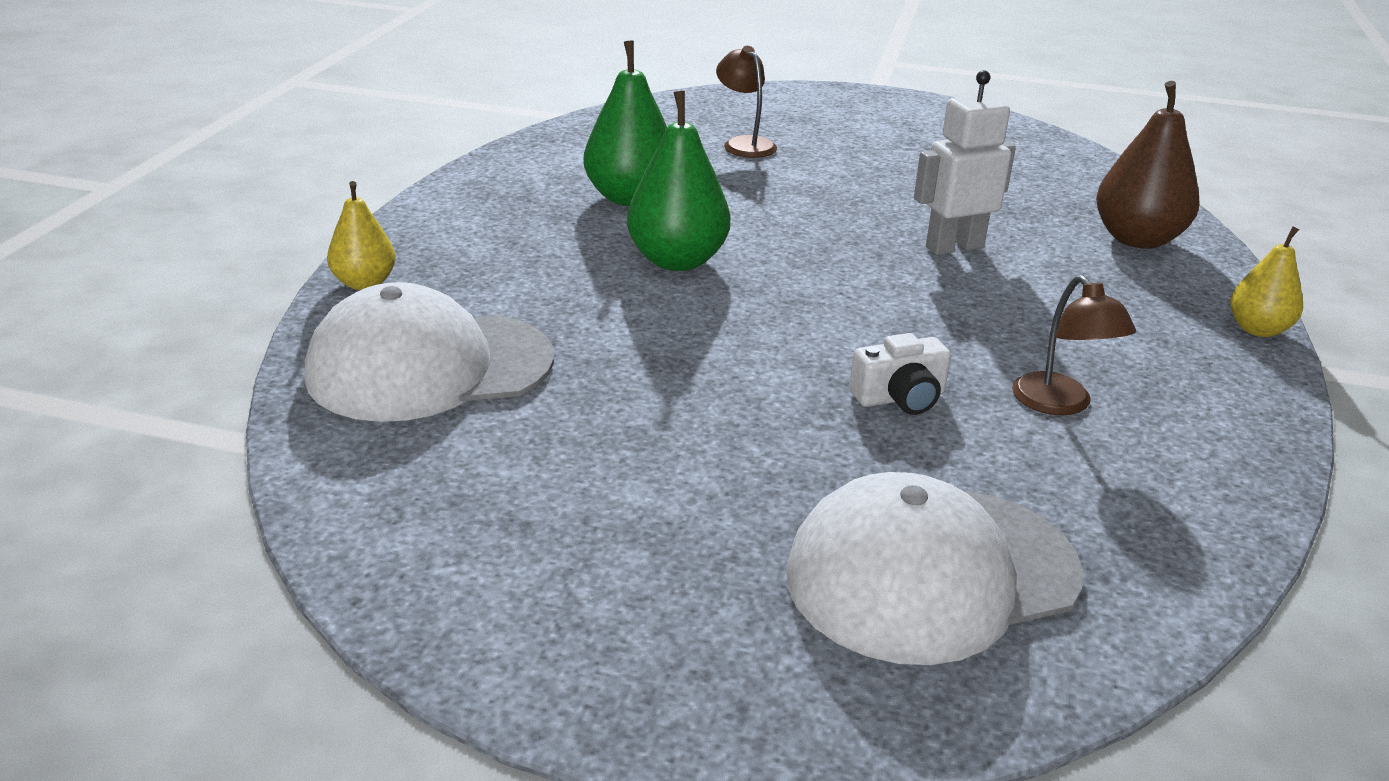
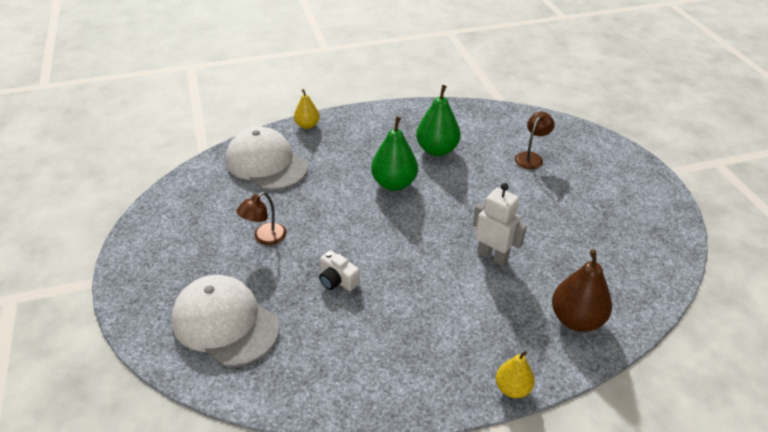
camera: 60 degrees right, 10 degrees up
brown lamp [1012,275,1136,415] -> brown lamp moved to [236,192,286,245]

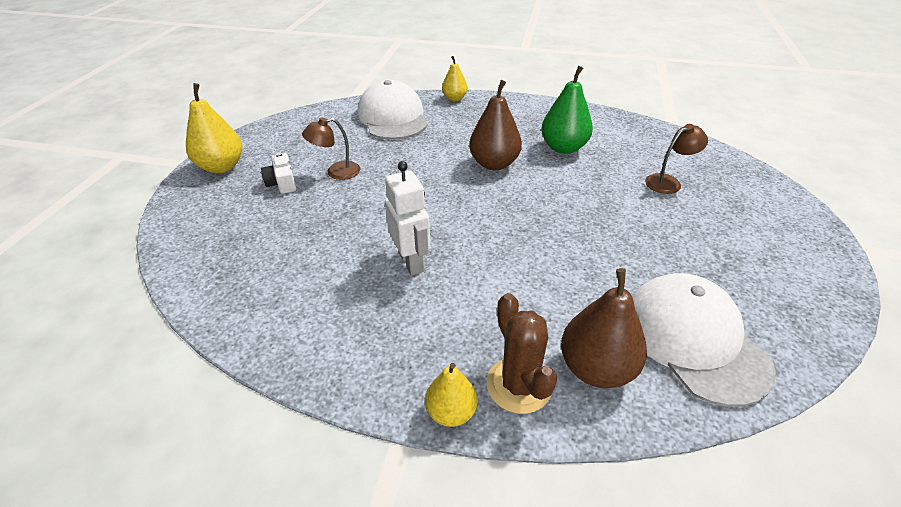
camera: 30 degrees right, 0 degrees up
white cap [172,275,280,366] -> white cap moved to [632,273,776,407]
white camera [319,250,360,291] -> white camera moved to [261,152,296,194]
green pear [371,117,418,191] -> brown pear [469,80,522,170]
white robot [473,183,527,266] -> white robot moved to [385,161,431,276]
none -> yellow pear [186,83,242,173]
none -> brown cactus [487,293,557,414]

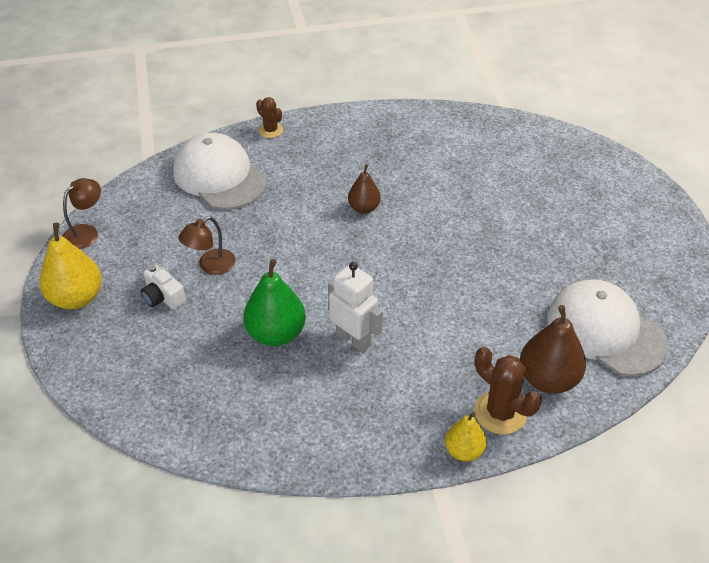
camera: 25 degrees left, 5 degrees up
yellow pear [442,56,468,101] -> brown cactus [256,97,283,138]
brown pear [469,80,522,170] -> brown pear [348,164,381,214], size x0.61
green pear [541,66,593,154] -> green pear moved to [243,259,306,346]
brown lamp [645,124,708,194] -> brown lamp moved to [62,178,101,249]

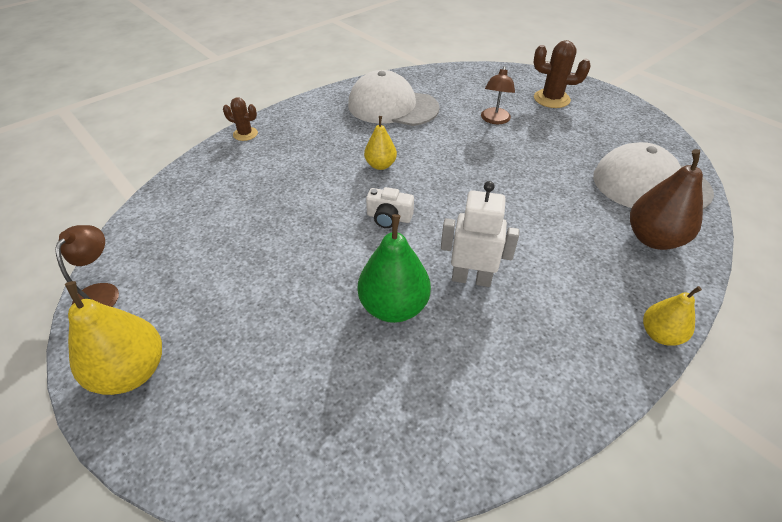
camera: 30 degrees left, 0 degrees up
white camera [141,264,186,309] -> white camera moved to [366,187,414,228]
white cap [173,133,267,210] -> white cap moved to [348,70,440,126]
brown lamp [178,216,235,275] -> brown lamp moved to [481,66,515,124]
brown pear [348,164,381,214] -> yellow pear [364,116,397,170]
brown cactus [474,347,542,435] -> brown cactus moved to [533,40,591,108]

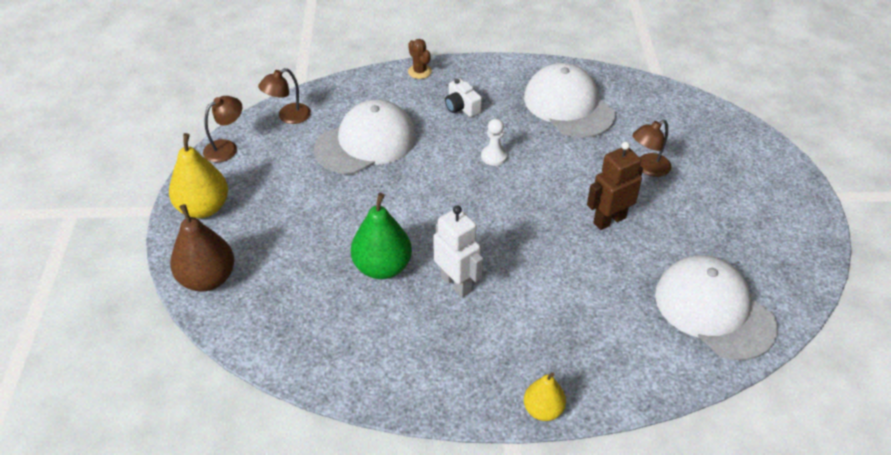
camera: 40 degrees right, 0 degrees up
yellow pear [364,116,397,170] -> white pawn [481,119,508,166]
white camera [366,187,414,228] -> white camera moved to [445,78,482,117]
brown cactus [533,40,591,108] -> none
brown pear [630,149,703,250] -> brown pear moved to [170,204,234,291]
none -> brown lamp [258,68,311,124]
none -> white cap [314,100,416,174]
none -> brown robot [587,142,643,230]

